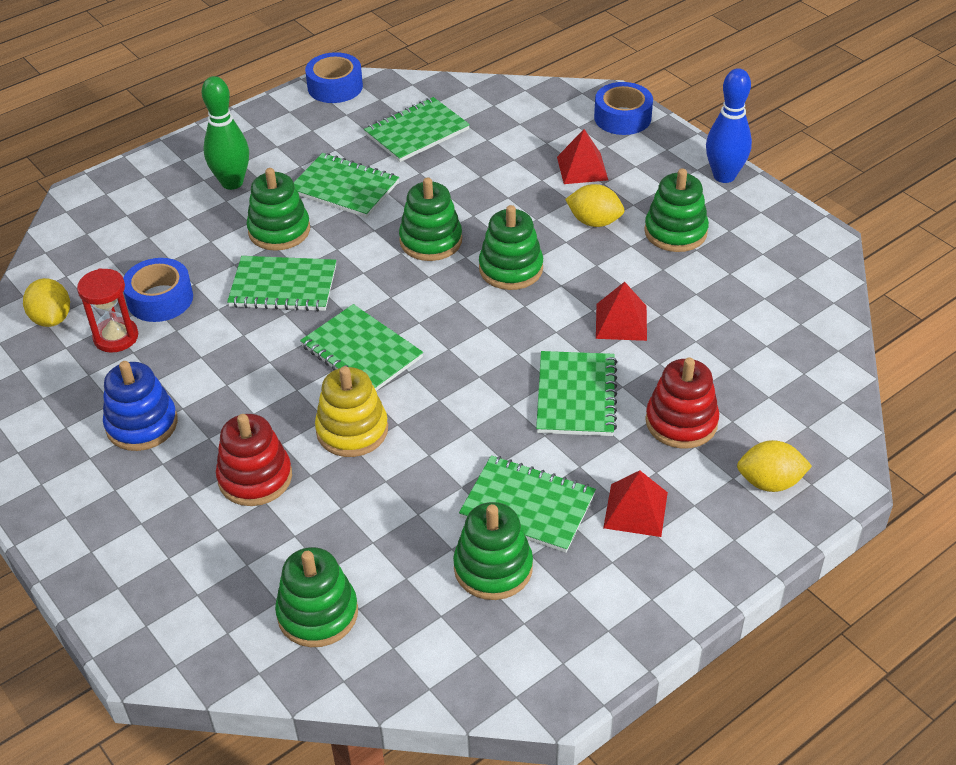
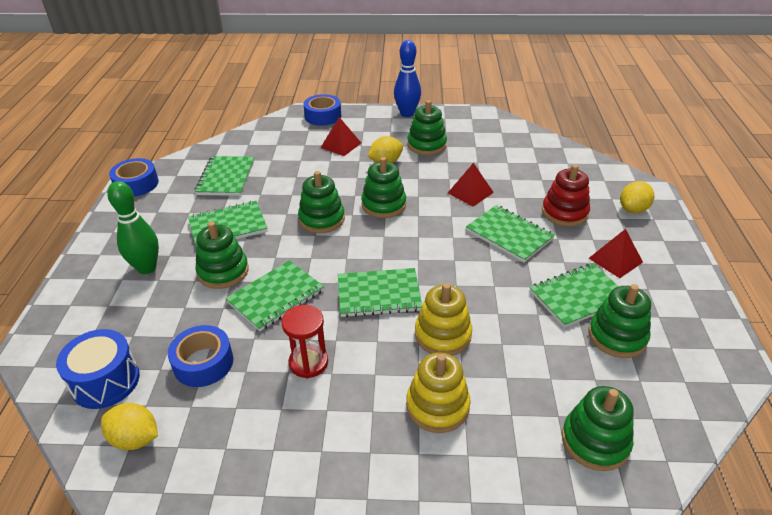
camera: 50 degrees left, 5 degrees down
red hourglass [77,268,138,353] -> red hourglass moved to [282,305,328,379]
blue stacking toy [103,361,178,451] -> none
red stacking toy [216,414,292,506] -> yellow stacking toy [406,353,471,433]
none -> blue drum [56,329,140,409]

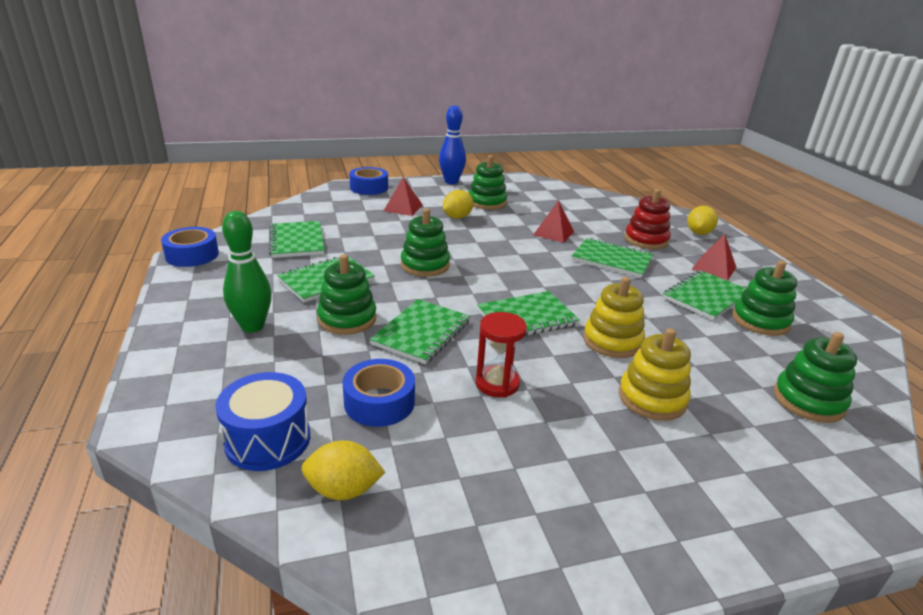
camera: 20 degrees left, 10 degrees down
green stacking toy [361,157,406,218] -> none

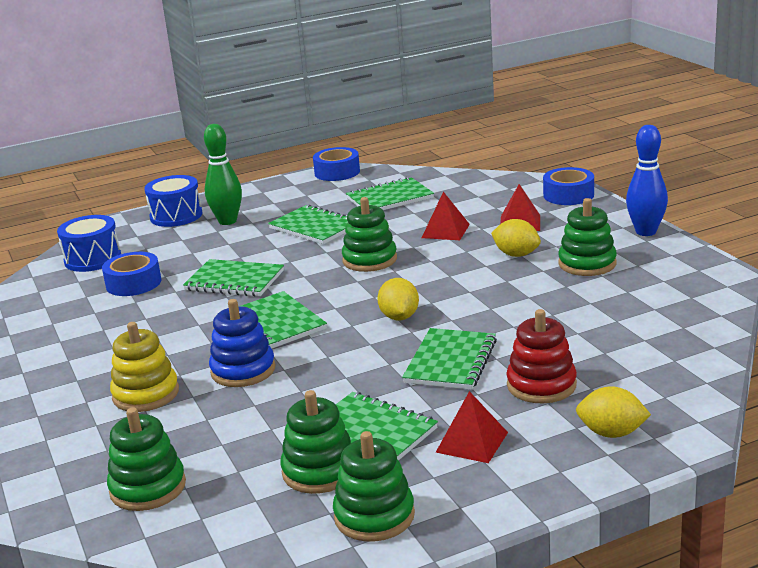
camera: 85 degrees right, 5 degrees down
yellow lemon [302,440,385,500] -> yellow lemon moved to [377,278,419,320]
green stacking toy [317,254,377,335] -> green stacking toy moved to [333,431,415,542]
red hourglass [476,312,527,397] -> none
red pyramid [533,200,574,243] -> red pyramid moved to [422,192,470,240]
yellow stacking toy [583,277,645,358] -> blue stacking toy [209,299,275,387]
none -> blue drum [144,175,202,227]

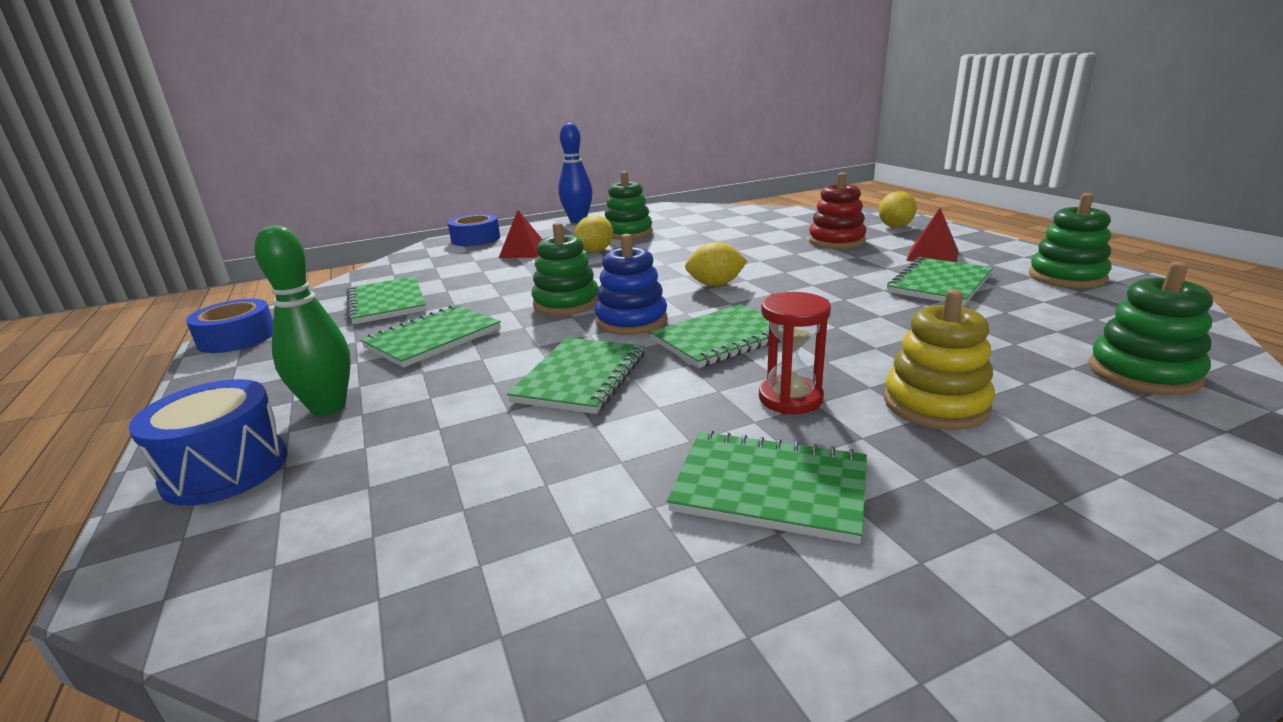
camera: 90 degrees left, 0 degrees up
blue drum [57,215,121,272] -> none
blue tape [102,252,162,296] -> none
blue stacking toy [209,299,275,387] -> blue stacking toy moved to [595,234,667,335]
green stacking toy [280,390,351,494] -> none
green notebook [402,328,497,390] -> green notebook moved to [667,430,867,544]
red pyramid [422,192,470,240] -> none
none -> red hourglass [759,292,831,414]

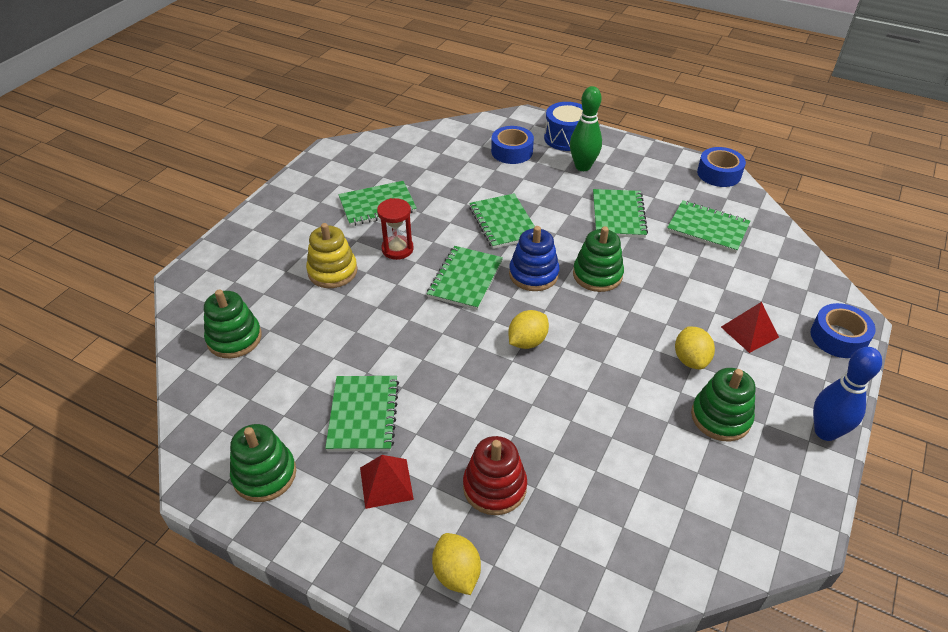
camera: 140 degrees right, 20 degrees up
none -> blue tape [491,126,534,164]

